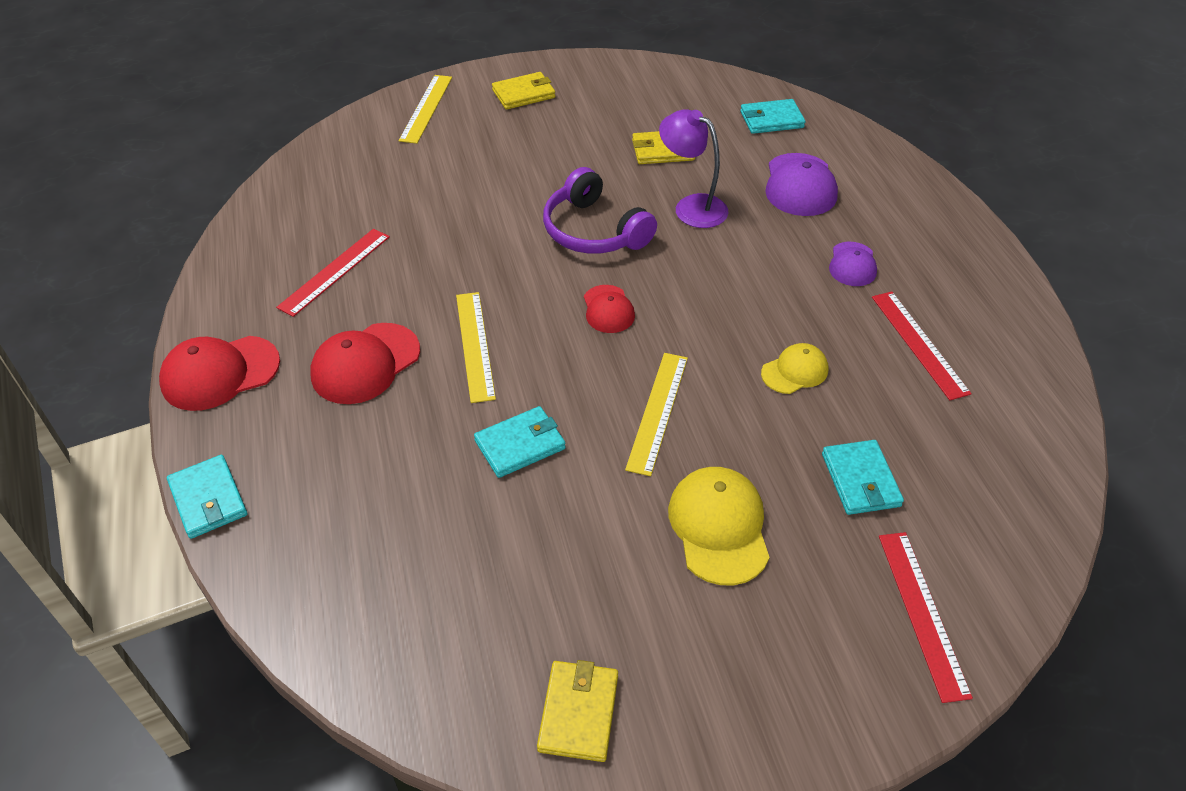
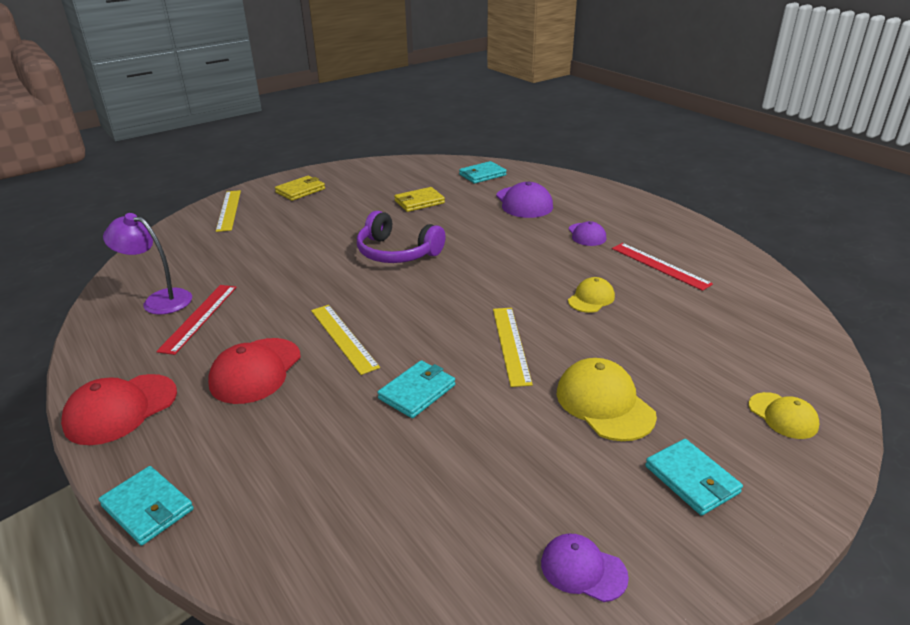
camera: 20 degrees left, 15 degrees down
yellow wallet [537,660,618,762] -> purple cap [541,534,629,602]
red cap [584,285,635,333] -> none
purple lamp [659,109,728,228] -> purple lamp moved to [103,213,192,315]
turquoise wallet [822,440,904,515] -> turquoise wallet moved to [645,439,743,516]
red ruler [879,532,973,703] -> yellow cap [749,392,820,439]

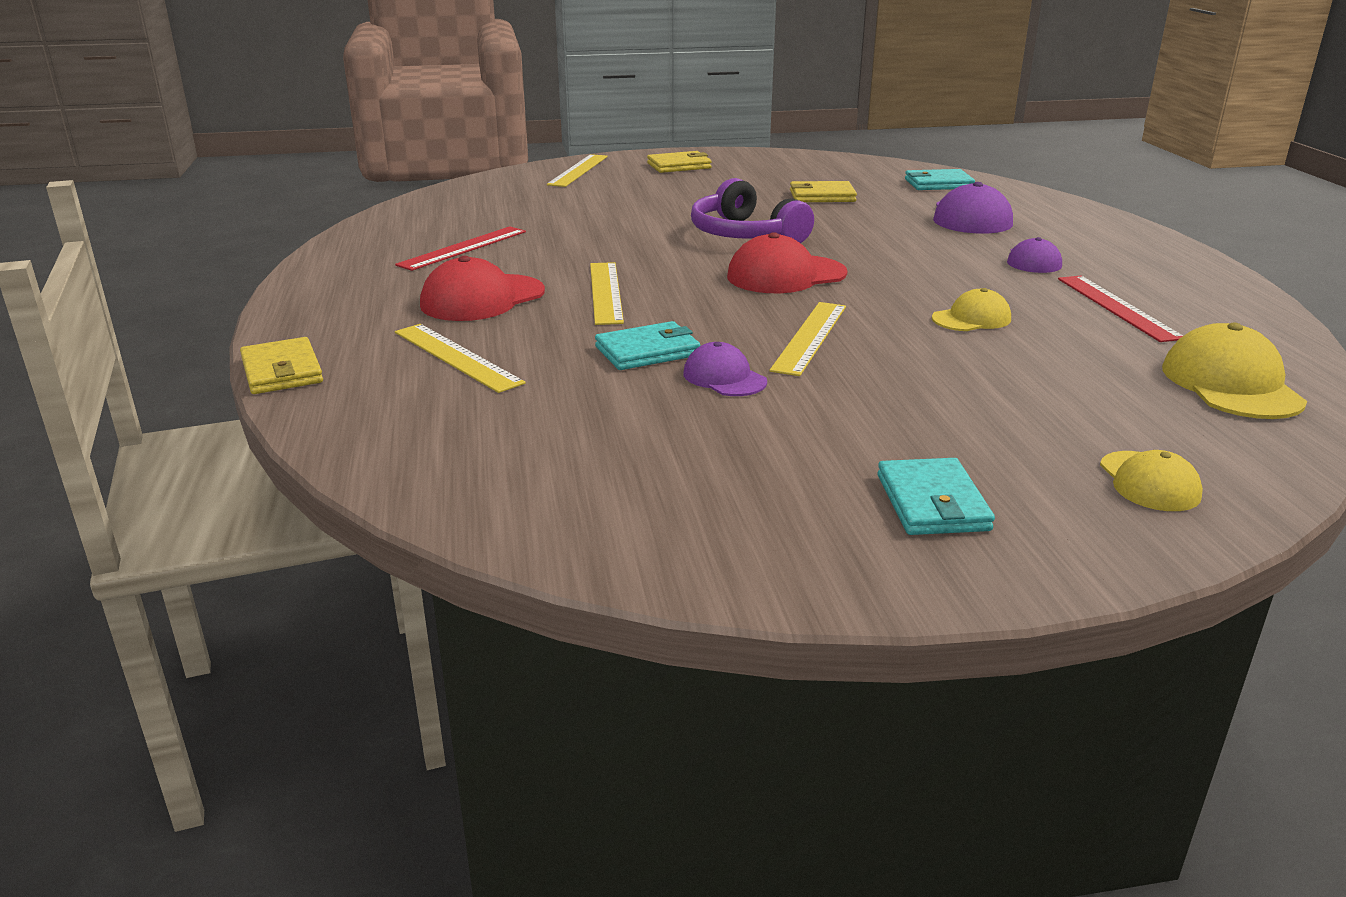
camera: 25 degrees right, 5 degrees down
red cap [61,374,177,445] -> red cap moved to [727,232,847,293]
turquoise wallet [99,466,194,546] -> yellow wallet [240,337,323,394]
purple lamp [103,213,192,315] -> none
purple cap [541,534,629,602] -> purple cap moved to [683,342,767,396]
yellow cap [557,358,657,441] -> yellow cap moved to [1162,323,1307,419]
none -> yellow ruler [395,324,526,393]

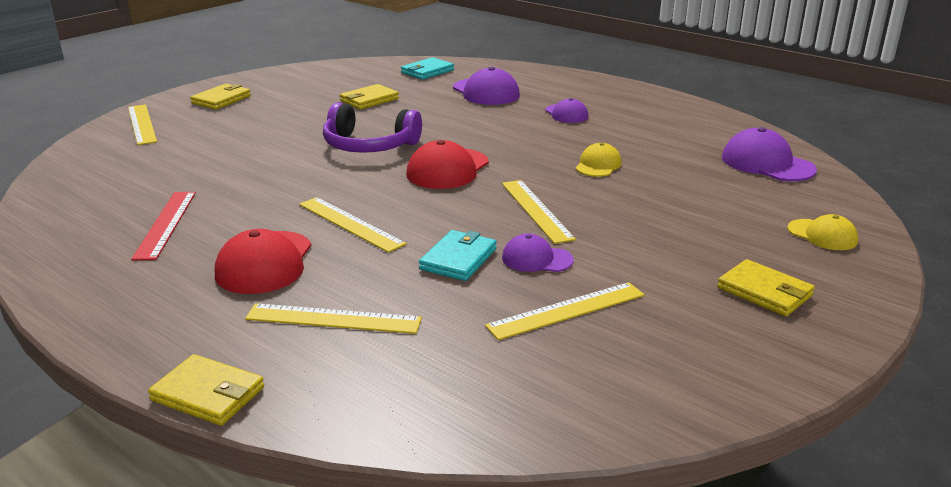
camera: 40 degrees left, 0 degrees up
turquoise wallet [877,458,995,535] -> yellow wallet [717,259,815,316]
red ruler [1058,276,1183,342] -> none
yellow cap [1162,323,1307,419] -> purple cap [722,127,817,181]
none -> yellow ruler [485,282,645,340]

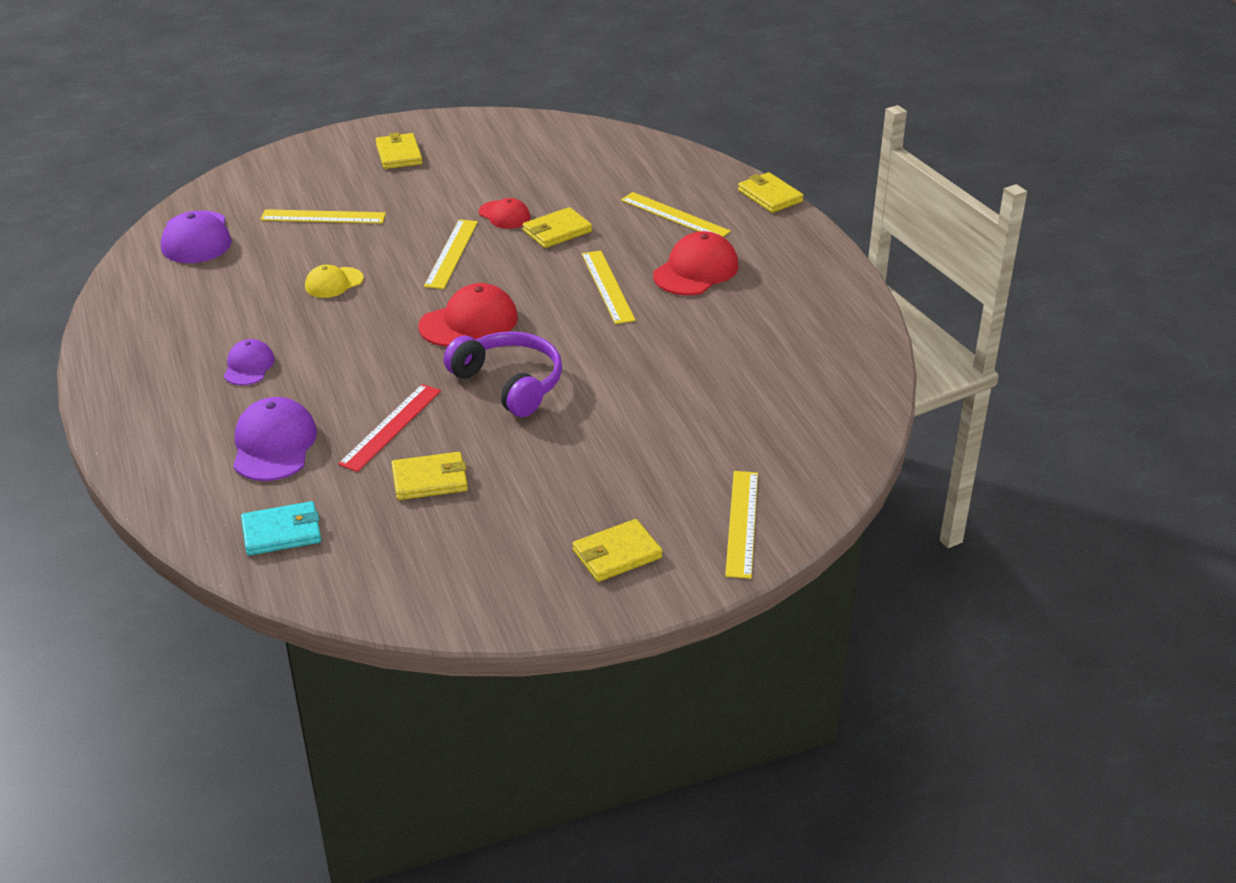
camera: 150 degrees left, 10 degrees up
red ruler [131,192,196,260] -> red ruler moved to [338,384,441,472]
turquoise wallet [419,230,497,281] -> yellow wallet [523,207,592,248]
yellow ruler [485,282,645,340] -> yellow ruler moved to [260,209,386,223]
purple cap [502,233,574,272] -> red cap [479,198,530,229]
yellow cap [788,214,858,250] -> none

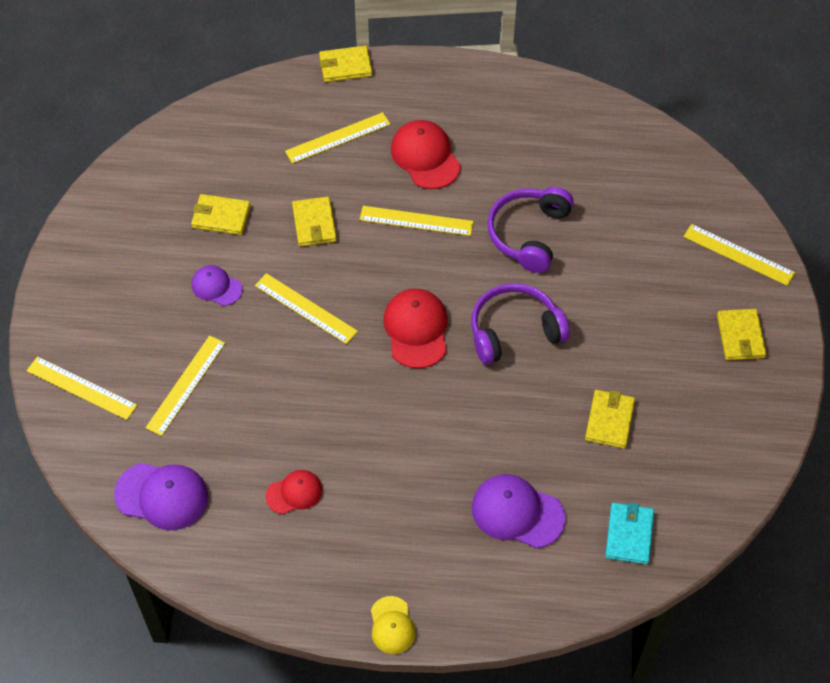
camera: 65 degrees left, 20 degrees up
purple cap [224,339,275,385] -> purple cap moved to [192,265,242,306]
yellow cap [305,264,364,298] -> yellow cap moved to [371,596,416,654]
red ruler [338,384,441,472] -> none
yellow wallet [376,132,423,169] -> yellow wallet moved to [191,194,251,235]
red cap [479,198,530,229] -> red cap moved to [266,470,322,514]
none -> yellow ruler [27,356,137,420]
none -> purple headphones [488,187,574,273]

